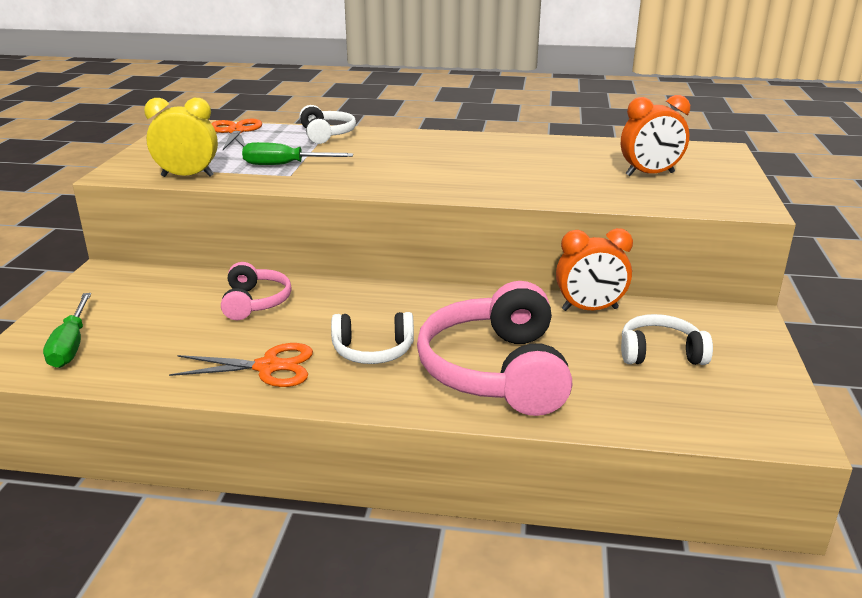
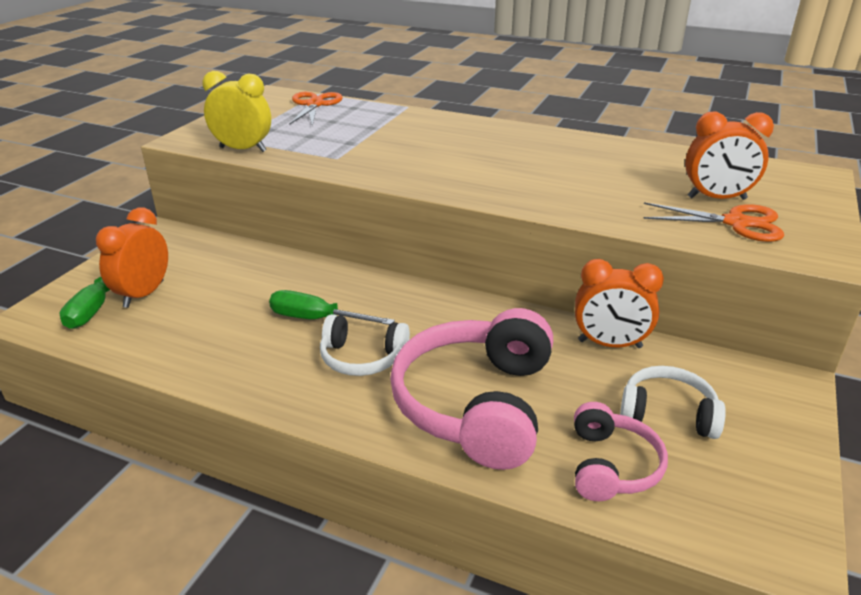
camera: 15 degrees right, 5 degrees up
orange scissors [169,343,313,387] -> orange scissors moved to [643,202,784,242]
pink headphones [221,262,292,320] -> pink headphones moved to [574,402,668,501]
green screwdriver [242,142,353,165] -> green screwdriver moved to [269,290,395,325]
white headphones [299,105,356,144] -> none
none -> orange clock [96,208,168,308]

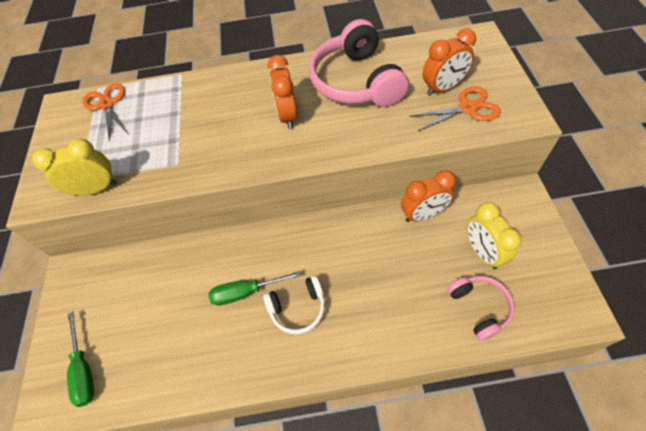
camera: 25 degrees left, 25 degrees up
orange clock [96,208,168,308] -> orange clock moved to [268,55,298,129]
pink headphones [390,308,553,470] -> pink headphones moved to [309,19,409,107]
white headphones [620,366,726,439] -> yellow clock [467,202,522,269]

